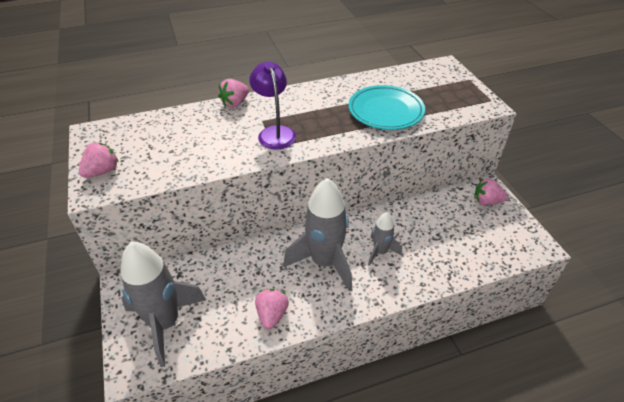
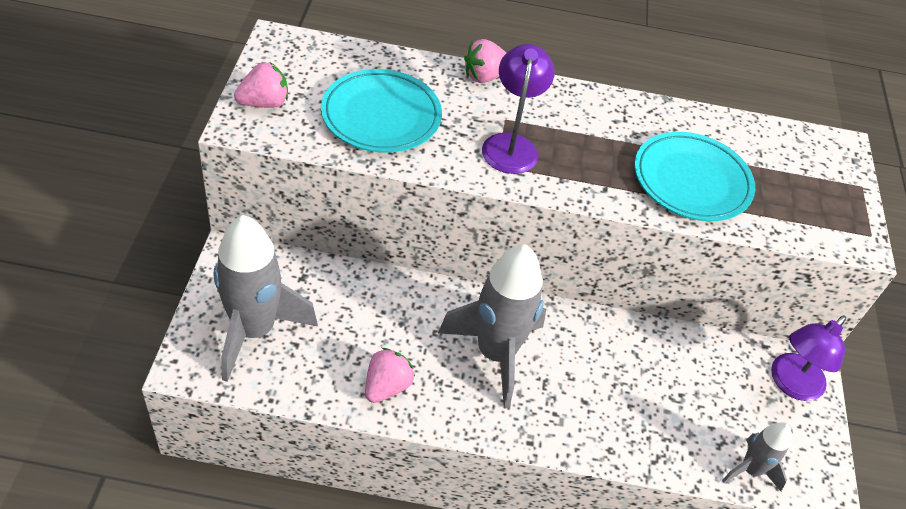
camera: 20 degrees right, 5 degrees up
grey rocket [368,212,402,266] -> grey rocket moved to [722,422,792,491]
pink strawberry [474,179,508,205] -> purple lamp [771,315,846,401]
none -> turquoise plate [321,69,442,153]

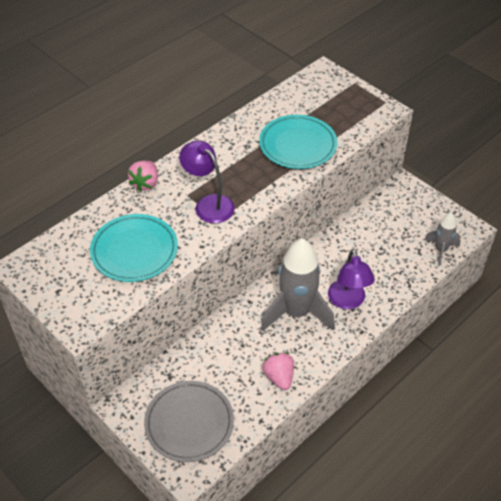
camera: 45 degrees left, 0 degrees up
grey rocket [214,215,318,382] -> grey plate [144,381,234,462]
pink strawberry [234,62,288,108] -> none
purple lamp [771,315,846,401] -> purple lamp moved to [328,249,375,309]

